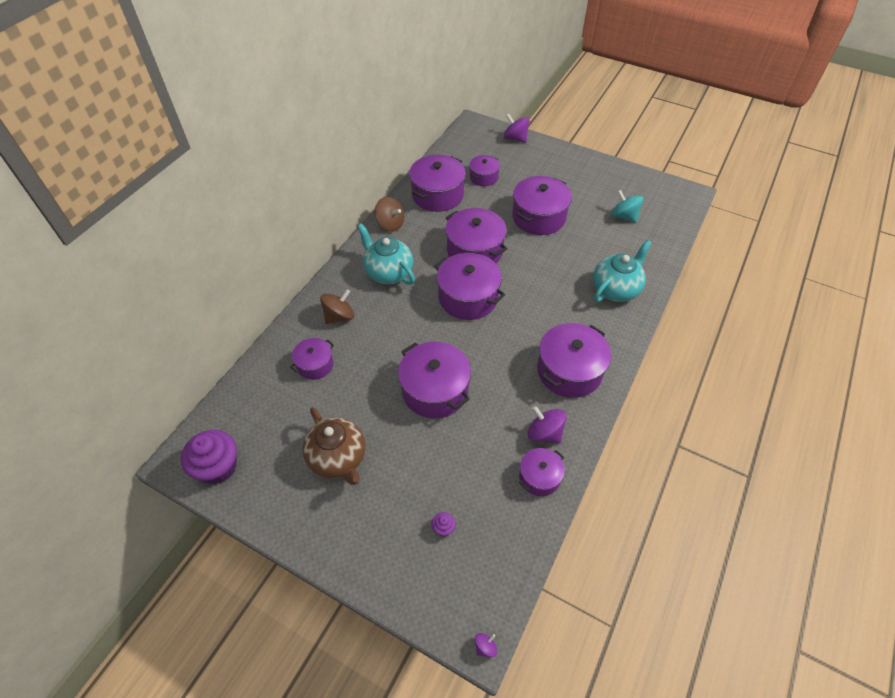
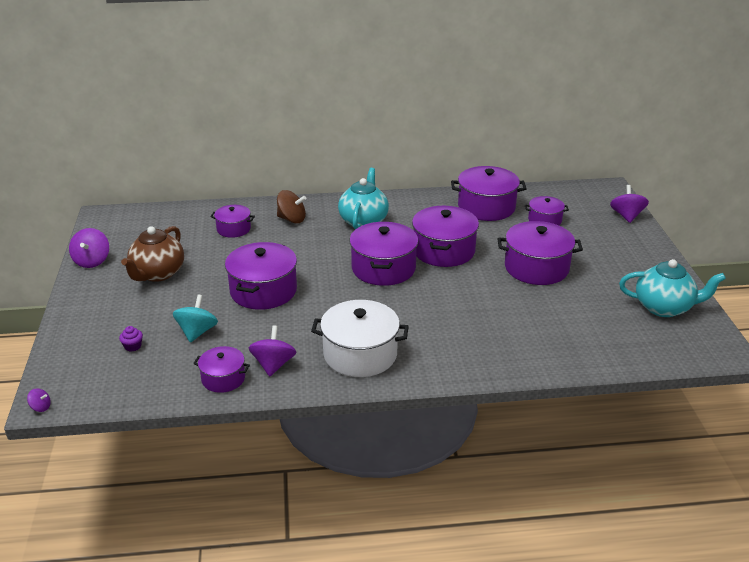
camera: 55 degrees right, 20 degrees down
purple cupcake [181,430,237,484] -> none
brown spinning top [374,197,404,232] -> none
purple pot [537,323,611,398] -> white pot [311,300,409,377]
turquoise teapot [593,240,652,302] -> turquoise teapot moved to [619,259,726,317]
turquoise spinning top [611,190,644,223] -> turquoise spinning top moved to [173,295,218,342]
none -> purple spinning top [69,228,109,268]

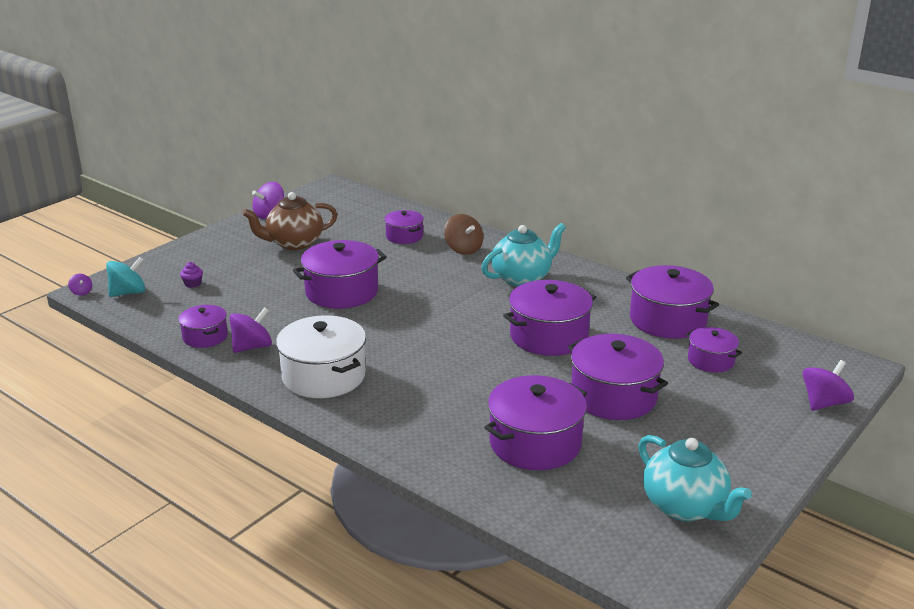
camera: 45 degrees right, 5 degrees down
turquoise spinning top [173,295,218,342] -> turquoise spinning top moved to [106,257,146,297]
purple pot [350,222,418,286] -> purple pot moved to [484,375,587,470]

